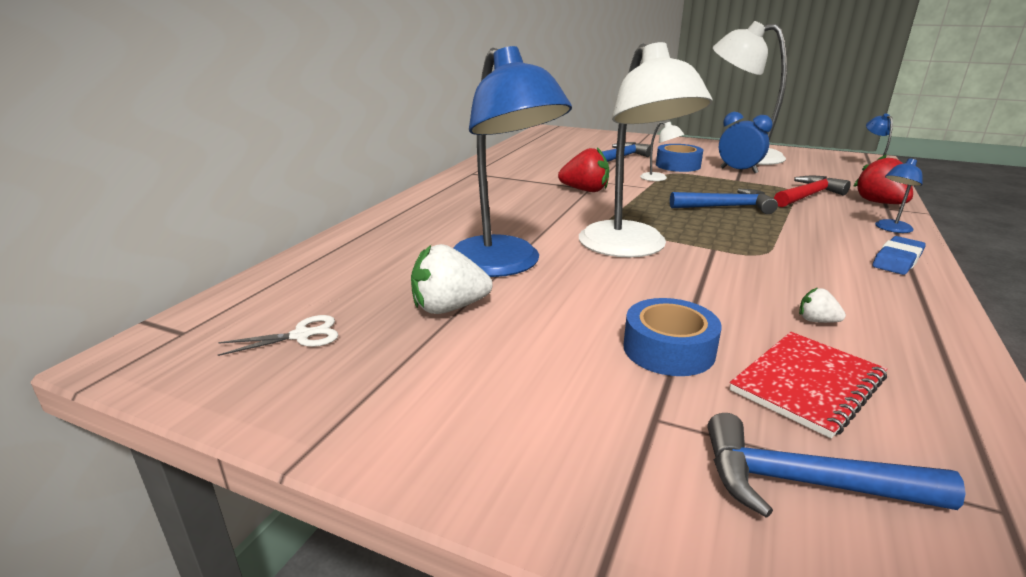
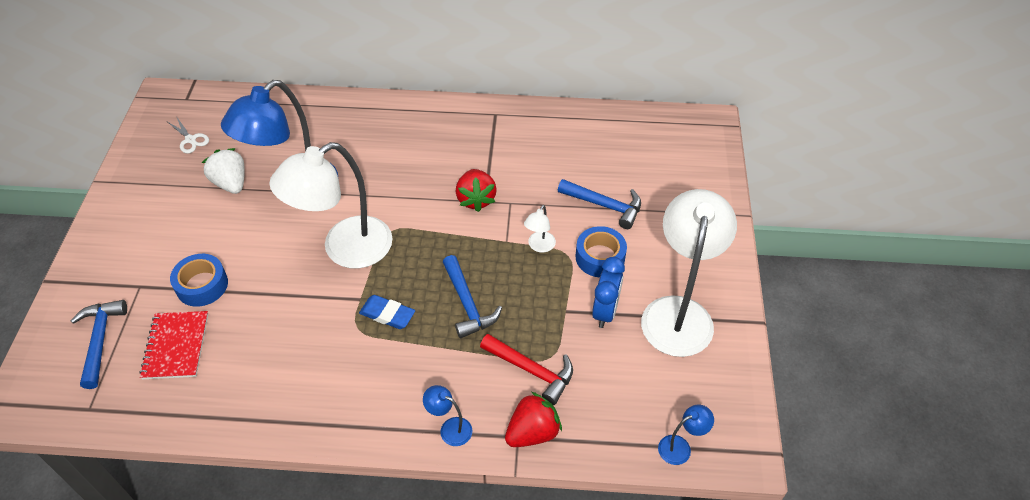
camera: 70 degrees right, 25 degrees up
red notebook [730,332,887,439] -> red notebook turned 60 degrees clockwise [139,311,208,379]
white strawberry [799,288,846,323] -> none
blue eraser [873,236,926,275] -> blue eraser moved to [359,295,415,329]

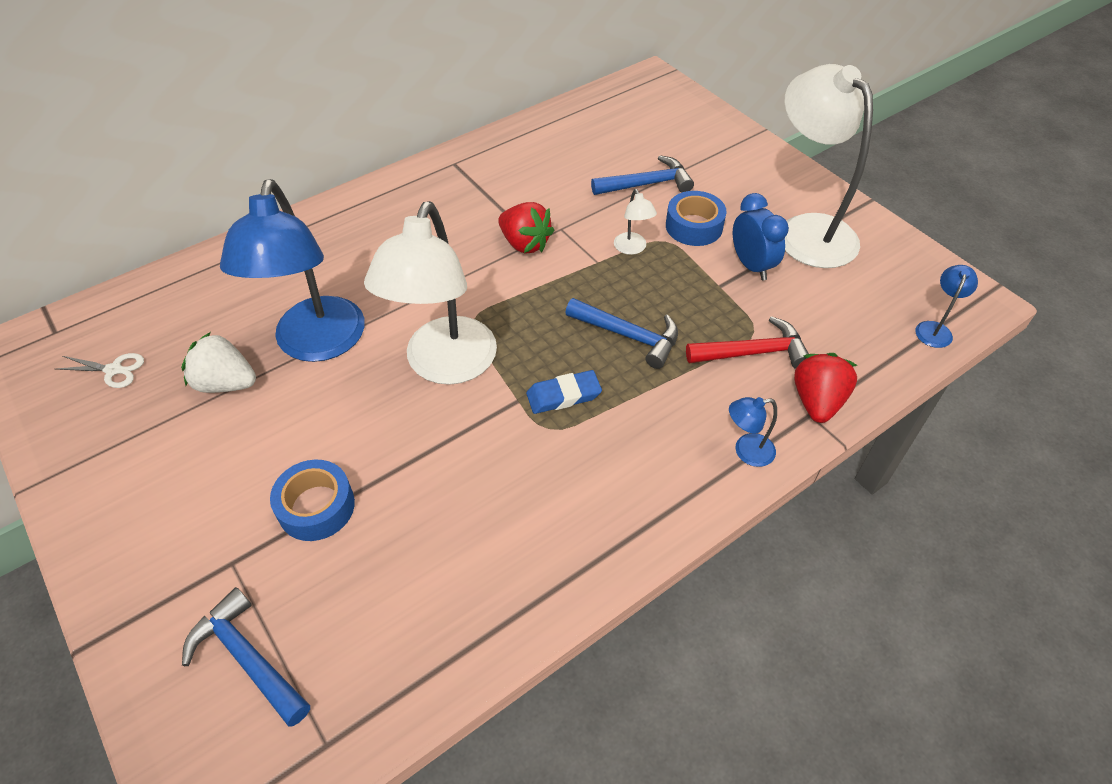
camera: 40 degrees left, 0 degrees up
red notebook [139,311,208,379] -> none

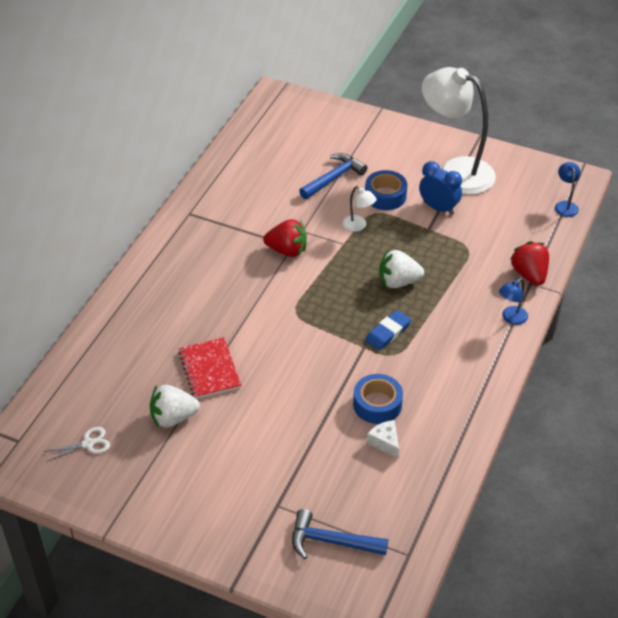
camera: 30 degrees left, 5 degrees down
blue lamp [220,179,365,362] -> red notebook [178,337,242,399]
blue tape [270,460,355,541] -> blue tape moved to [353,374,403,424]
white lamp [364,201,497,385] -> none
blue hammer [565,298,678,369] -> white strawberry [379,250,424,288]
red hammer [686,316,809,369] -> none
none -> white cheese [367,420,399,459]

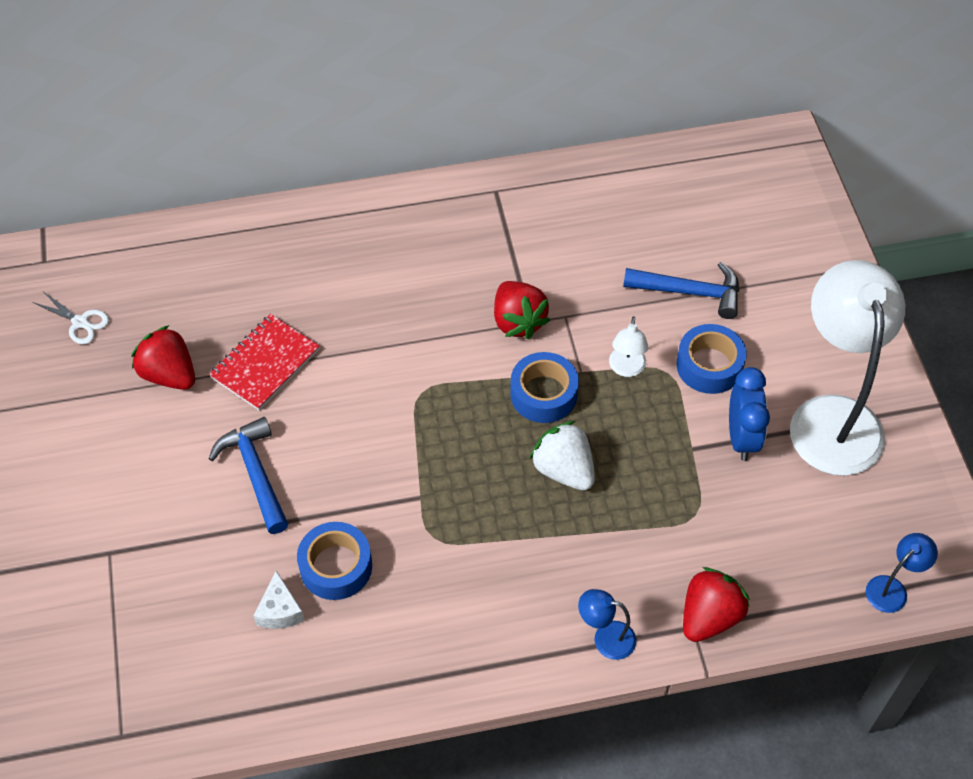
camera: 55 degrees right, 10 degrees up
white strawberry [150,385,200,428] -> red strawberry [131,325,195,390]
blue hammer [292,509,388,559] -> blue hammer moved to [209,417,288,534]
blue eraser [365,310,411,350] -> none
white cheese [367,420,399,459] -> white cheese turned 150 degrees clockwise [254,570,305,629]
none -> blue tape [510,352,579,423]

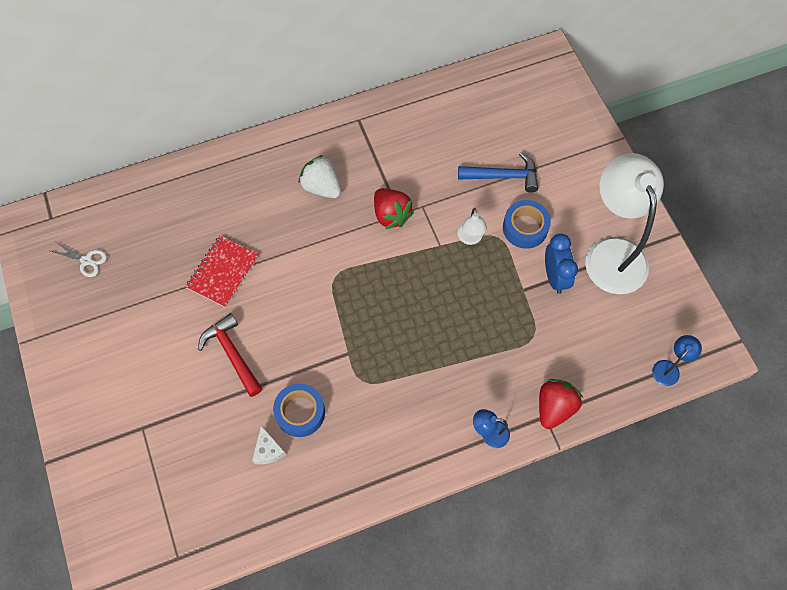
camera: 10 degrees left, 10 degrees up
red strawberry [131,325,195,390] -> none
blue hammer [209,417,288,534] -> red hammer [198,313,262,397]
blue tape [510,352,579,423] -> none
white strawberry [529,421,595,491] -> white strawberry moved to [298,155,341,198]

